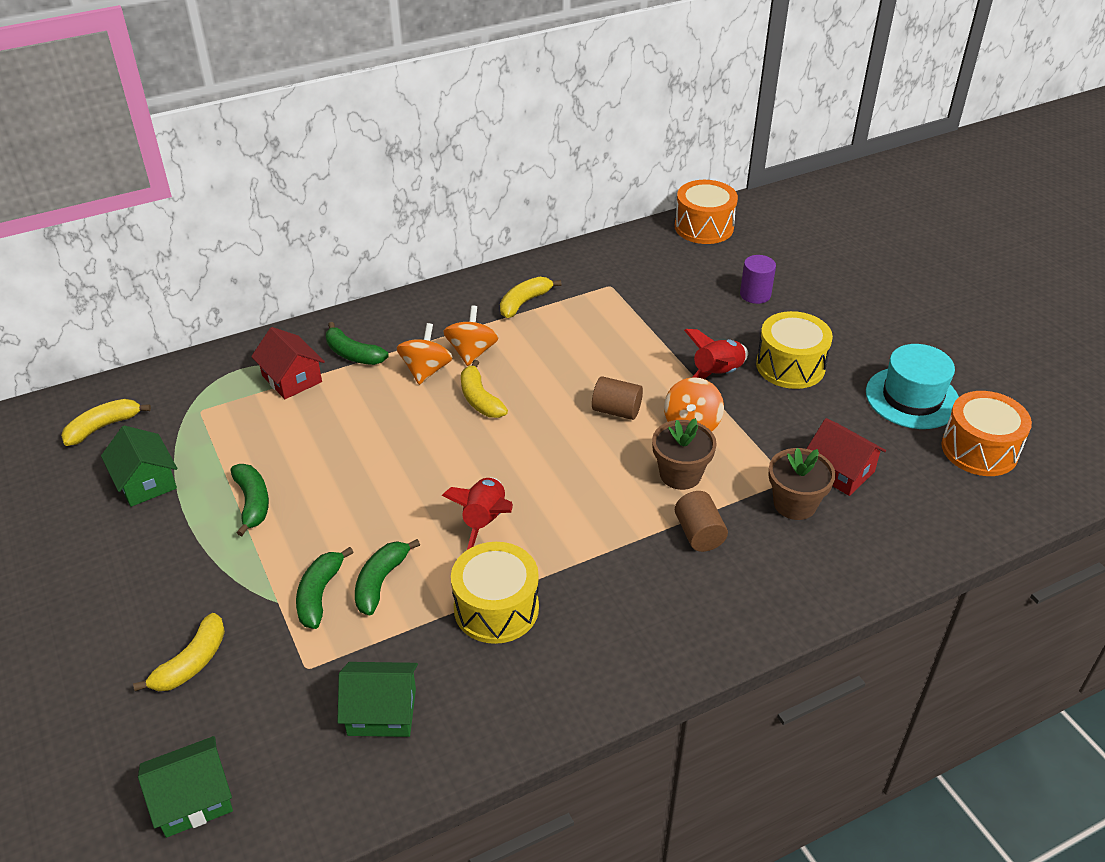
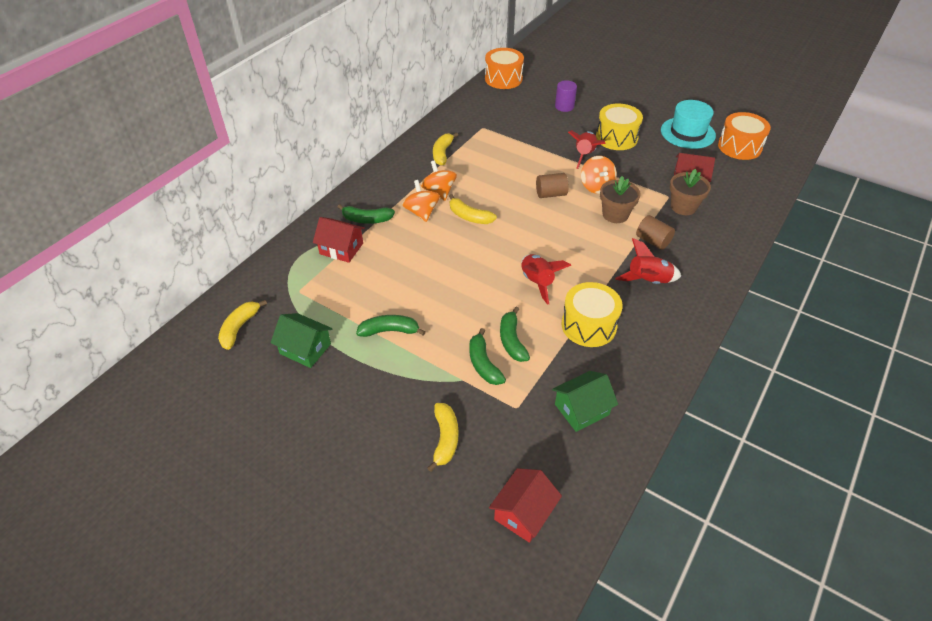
camera: 30 degrees left, 5 degrees up
green house [138,736,233,838] -> red house [489,468,562,543]
green banana [230,464,269,536] -> green banana turned 45 degrees counterclockwise [356,315,425,337]
none -> red rocket [615,238,681,284]

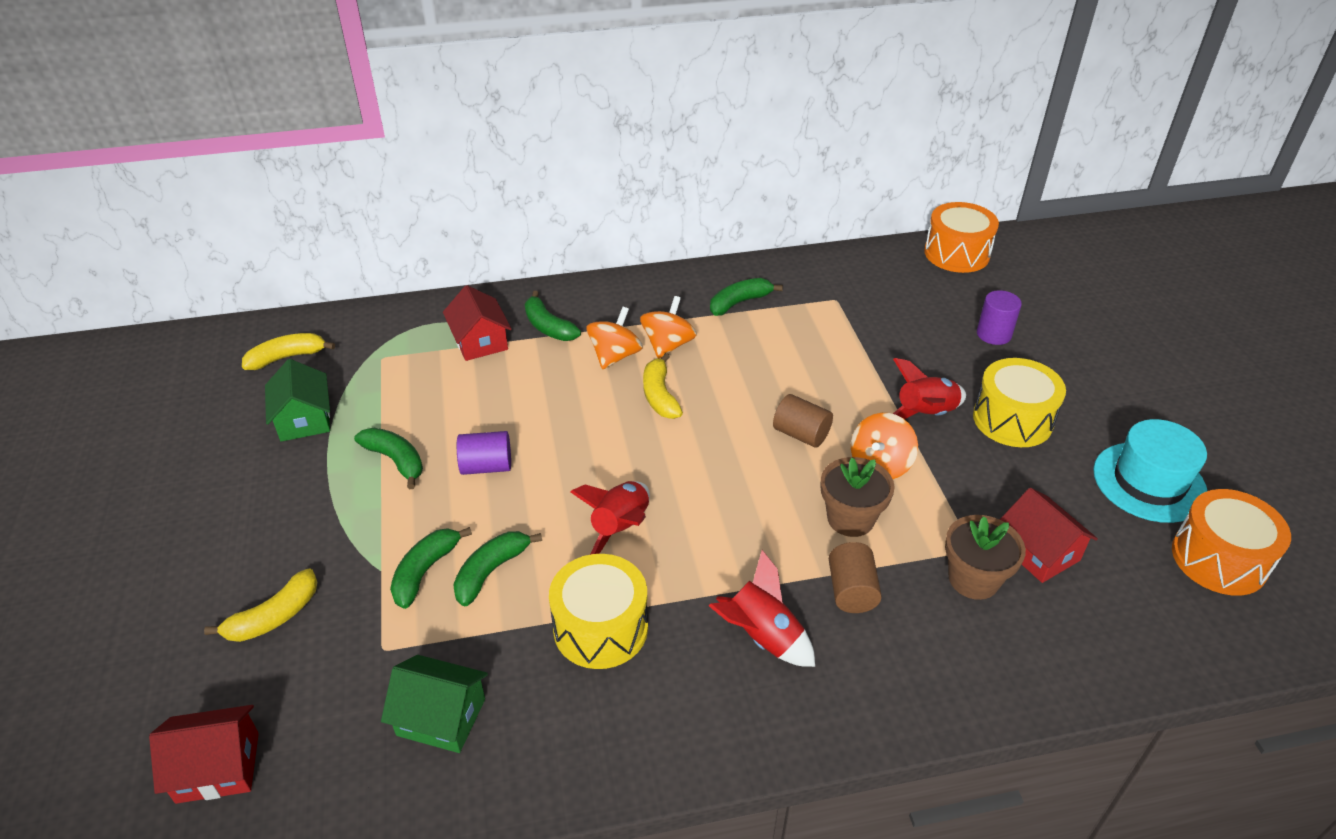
camera: 45 degrees right, 5 degrees down
yellow banana [433,132,458,166] -> green banana [710,278,783,316]
none -> purple cylinder [457,431,511,475]

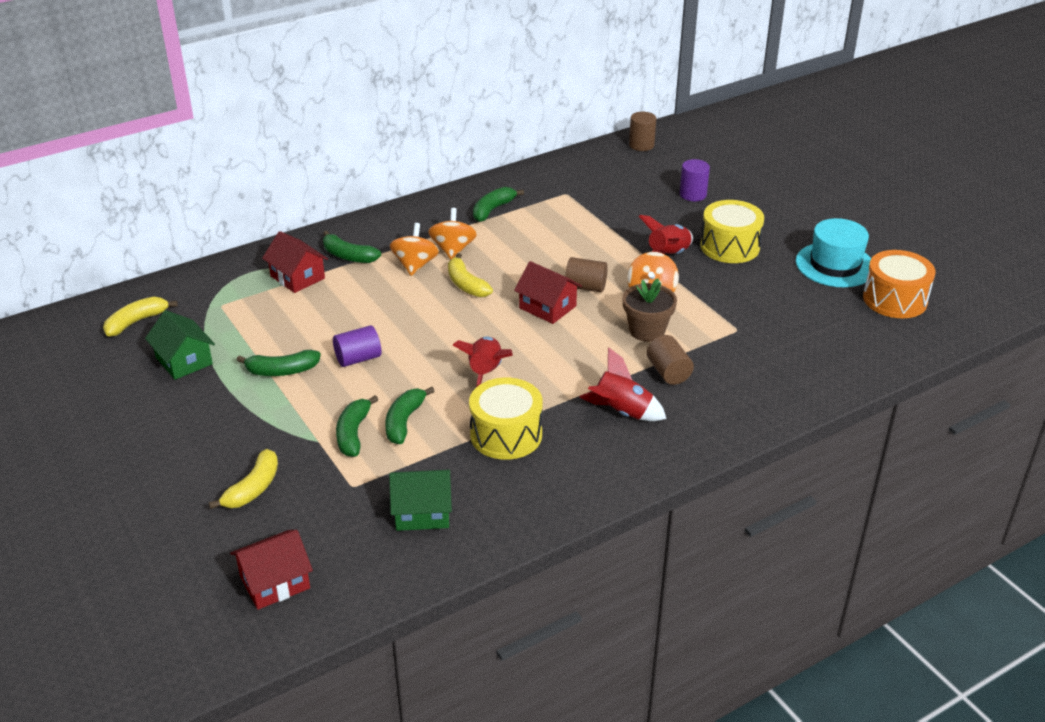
camera: 20 degrees left, 5 degrees down
green banana [354,428,423,489] -> green banana turned 150 degrees clockwise [237,350,321,376]
orange drum [924,202,999,273] -> brown cylinder [629,112,656,151]
brown flower pot [945,515,1026,600] -> none
red house [1000,488,1098,583] -> red house moved to [514,261,582,324]

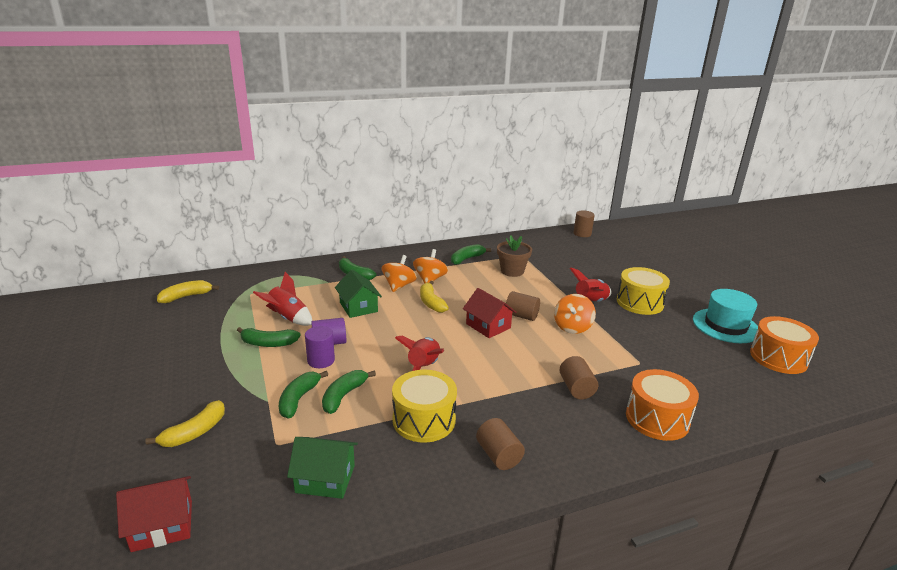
camera: 10 degrees right, 10 degrees down
green house [145,310,215,380] -> green house moved to [335,270,382,318]
red house [262,231,328,293] -> none
red rocket [579,347,667,421] -> red rocket moved to [253,272,312,326]
brown flower pot [622,278,677,342] -> brown flower pot moved to [497,235,532,277]
purple cylinder [680,159,710,201] -> purple cylinder moved to [305,326,335,368]
none -> brown cylinder [476,418,525,470]
none -> orange drum [626,369,699,441]

